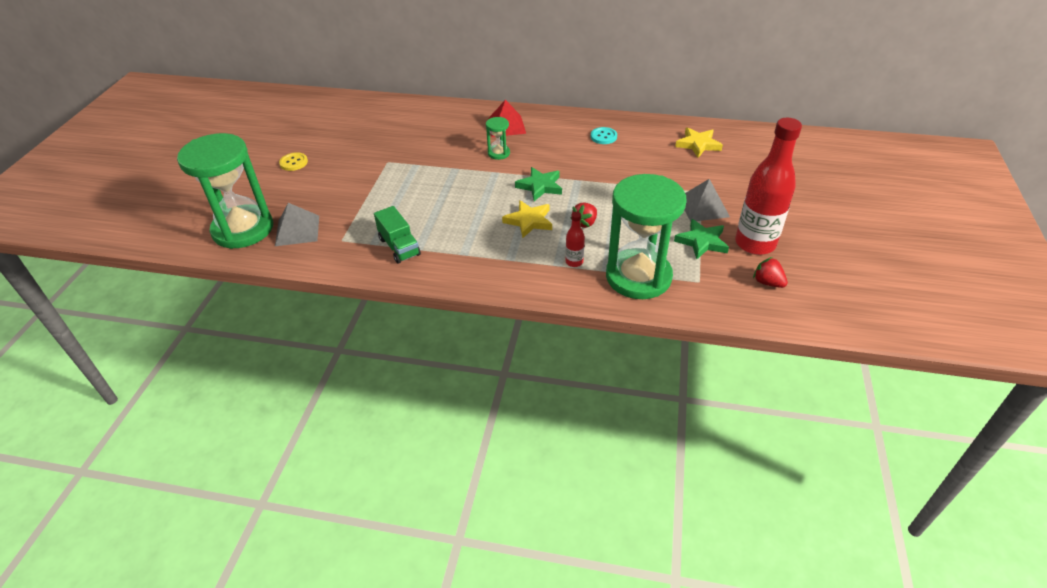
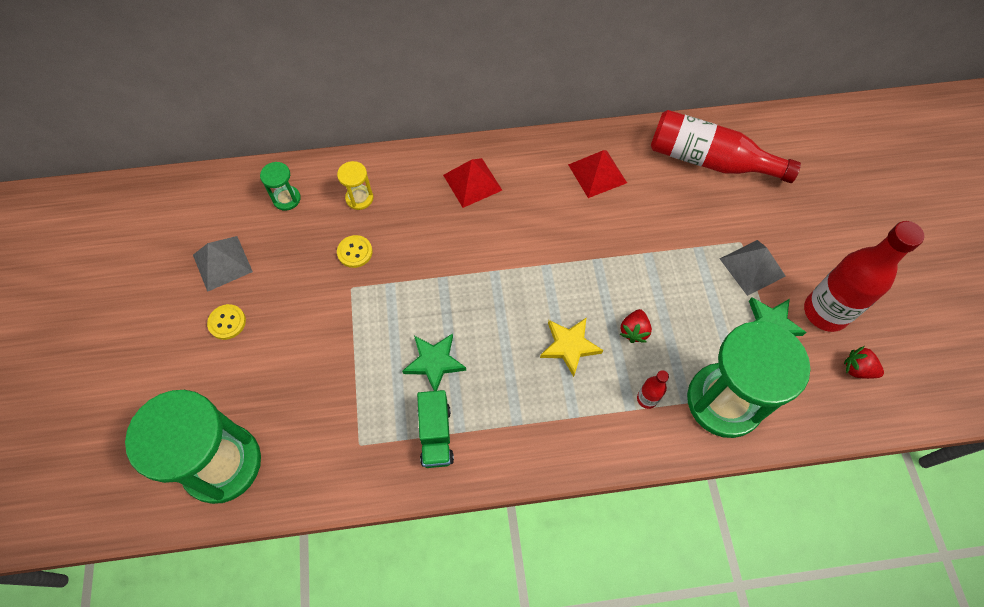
camera: 20 degrees left, 20 degrees up
grey pyramid [275,203,319,246] -> grey pyramid moved to [193,236,253,292]
green truck [374,206,421,263] -> green truck turned 45 degrees clockwise [417,390,454,468]
green hourglass [486,117,510,160] -> green hourglass moved to [260,162,301,211]
green star [515,167,562,201] -> green star moved to [402,333,466,391]
turquoise button [591,127,617,144] -> red pyramid [568,150,627,198]
yellow star [675,127,723,158] -> red bottle [650,110,801,183]
none -> yellow hourglass [337,161,373,210]
none -> yellow button [337,235,372,268]

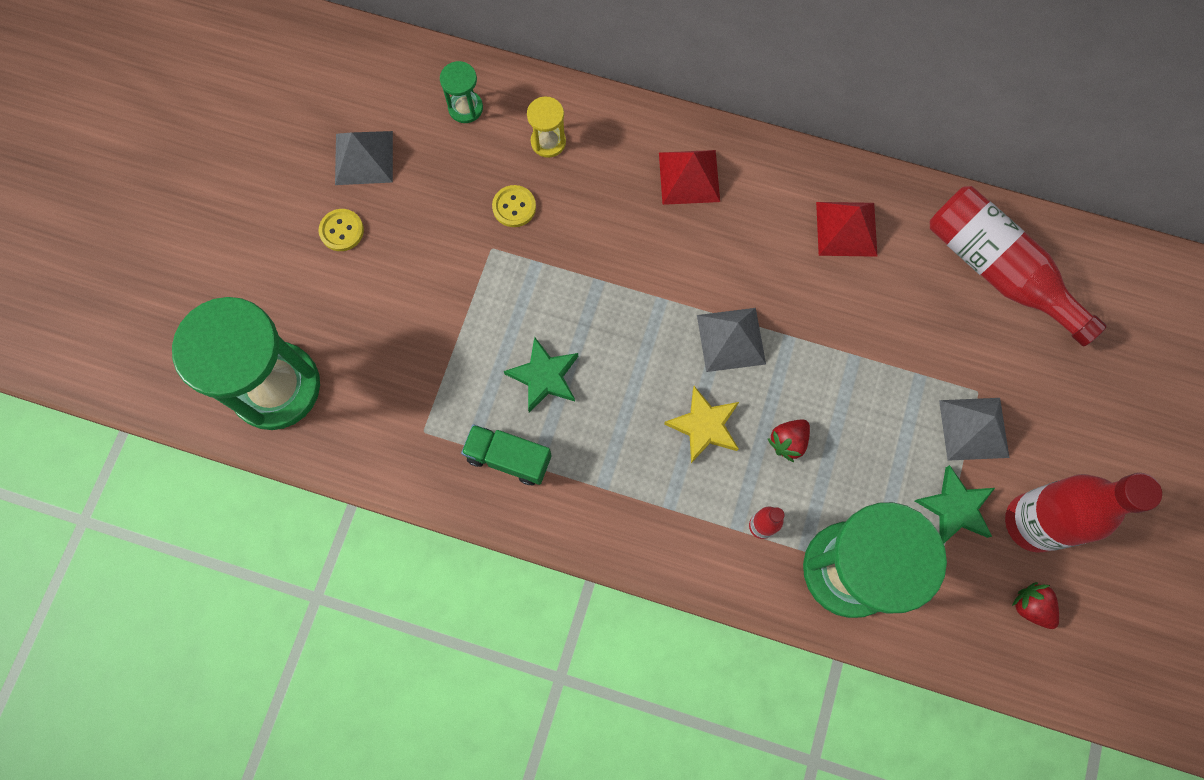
camera: 25 degrees right, 10 degrees up
green truck [417,390,454,468] -> green truck turned 90 degrees clockwise [461,424,552,485]
none -> grey pyramid [697,308,766,372]

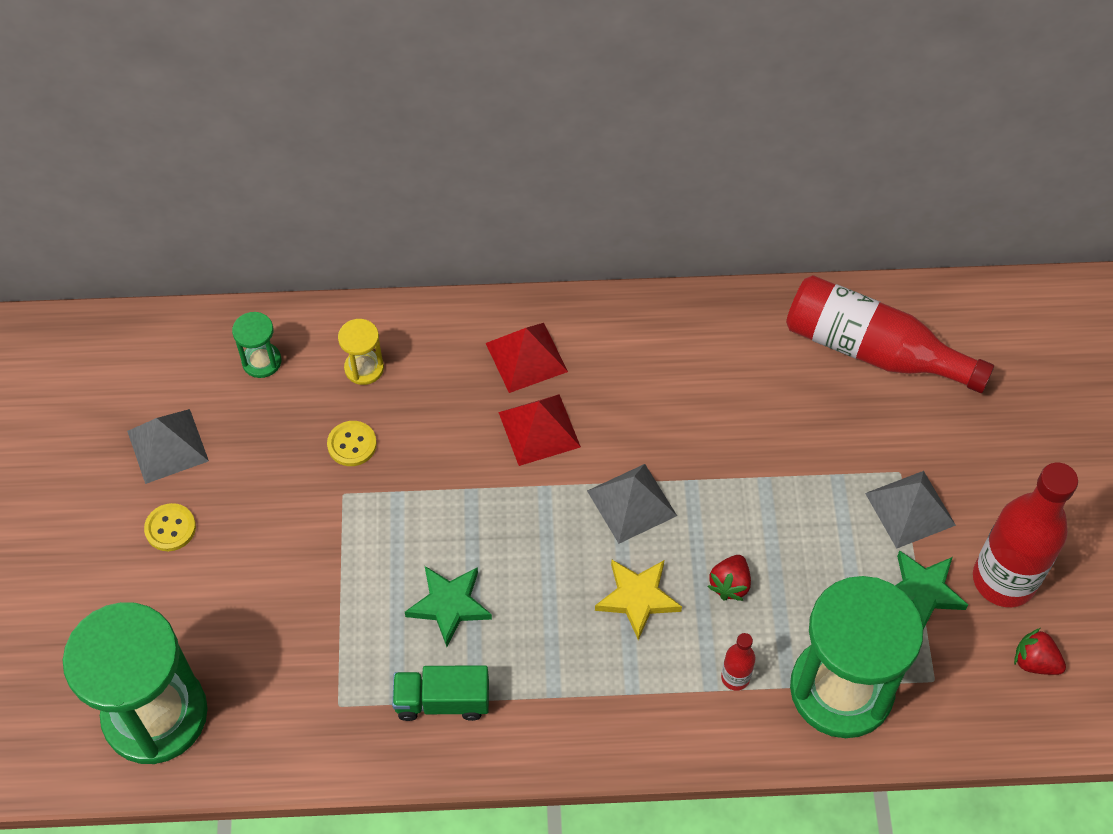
camera: 20 degrees left, 15 degrees down
red pyramid [816,202,878,257] -> red pyramid moved to [498,394,581,466]

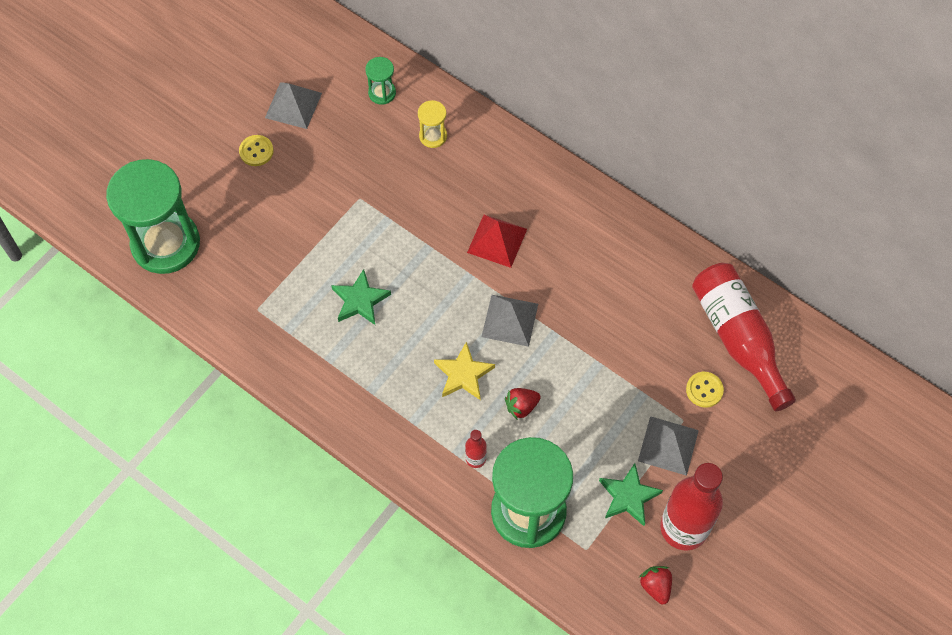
camera: 40 degrees right, 5 degrees up
yellow button [327,421,377,466] -> yellow button moved to [686,372,724,408]
green truck [392,665,489,721] -> none
red pyramid [486,323,568,393] -> none

